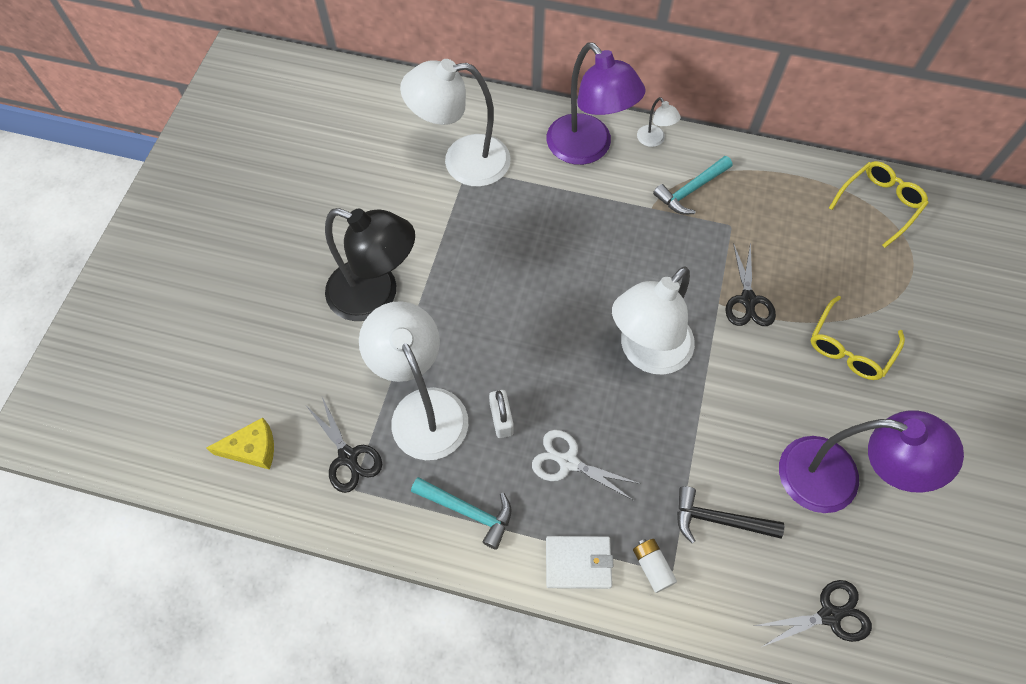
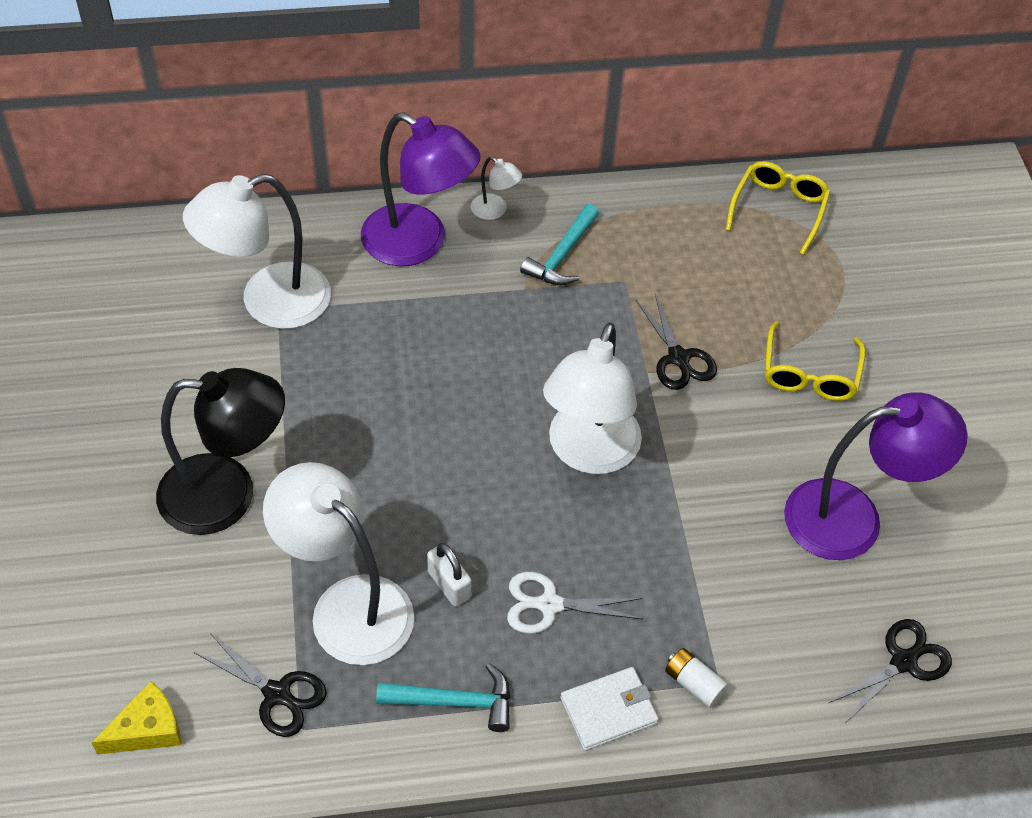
camera: 25 degrees left, 10 degrees down
black hammer [677,486,784,543] -> none

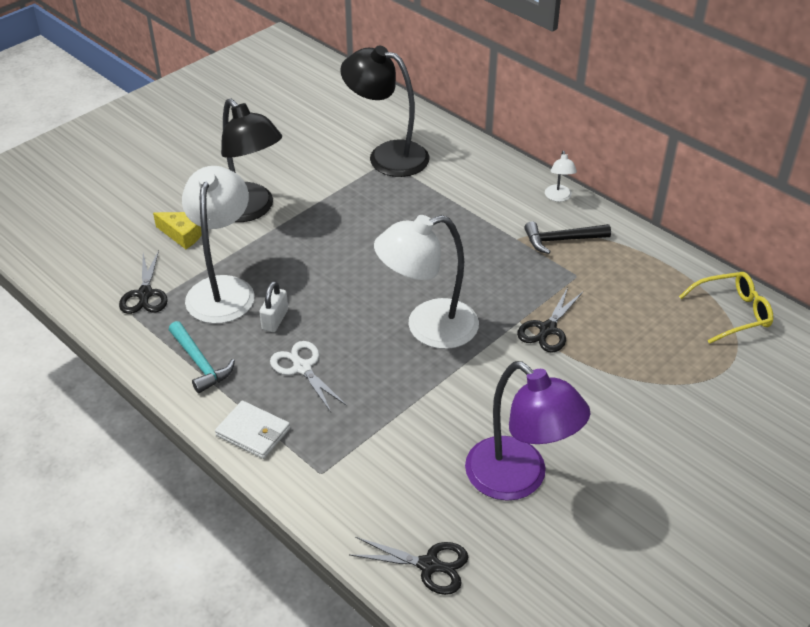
camera: 55 degrees right, 10 degrees down
yellow cheese [91,681,181,755] -> yellow cheese moved to [153,212,202,249]
white lamp [183,174,331,329] -> black lamp [340,46,430,177]
purple lamp [361,112,481,266] -> none
turquoise hammer [520,204,599,285] -> black hammer [524,222,611,254]
white battery [665,648,728,708] -> none
yellow glasses [765,321,866,401] -> none

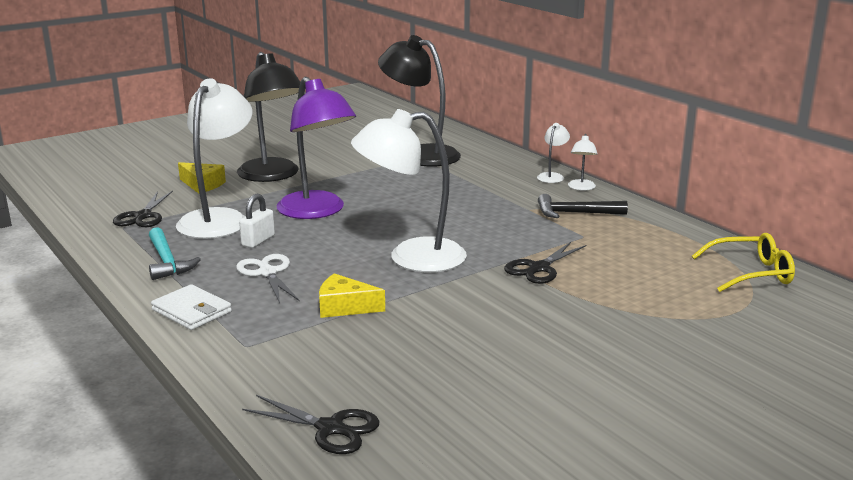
camera: 10 degrees right, 20 degrees down
purple lamp [465,361,591,501] -> purple lamp moved to [276,77,356,219]
none -> yellow cheese [319,273,385,318]
none -> white lamp [537,123,570,183]

